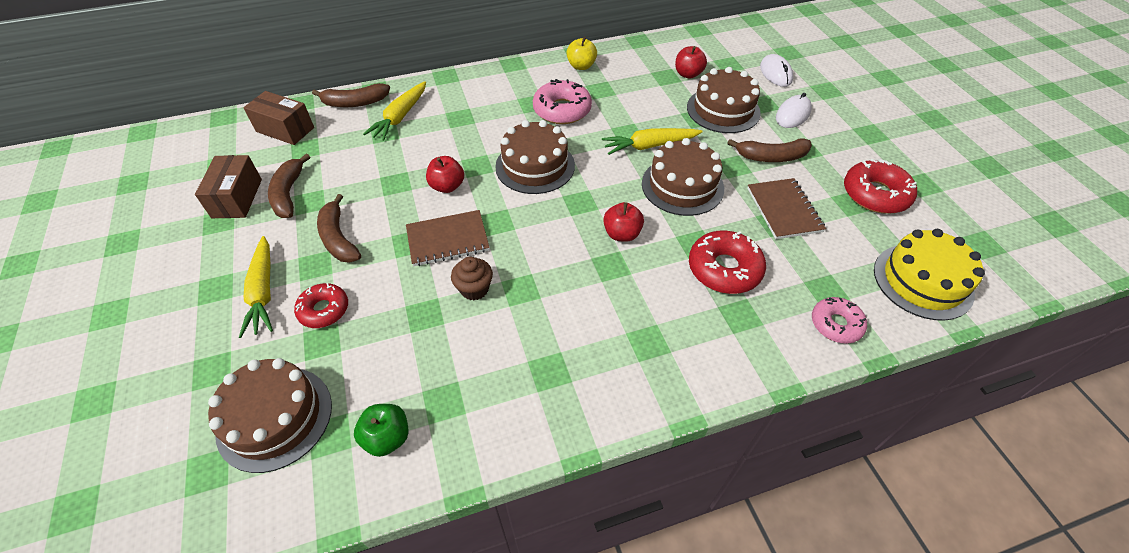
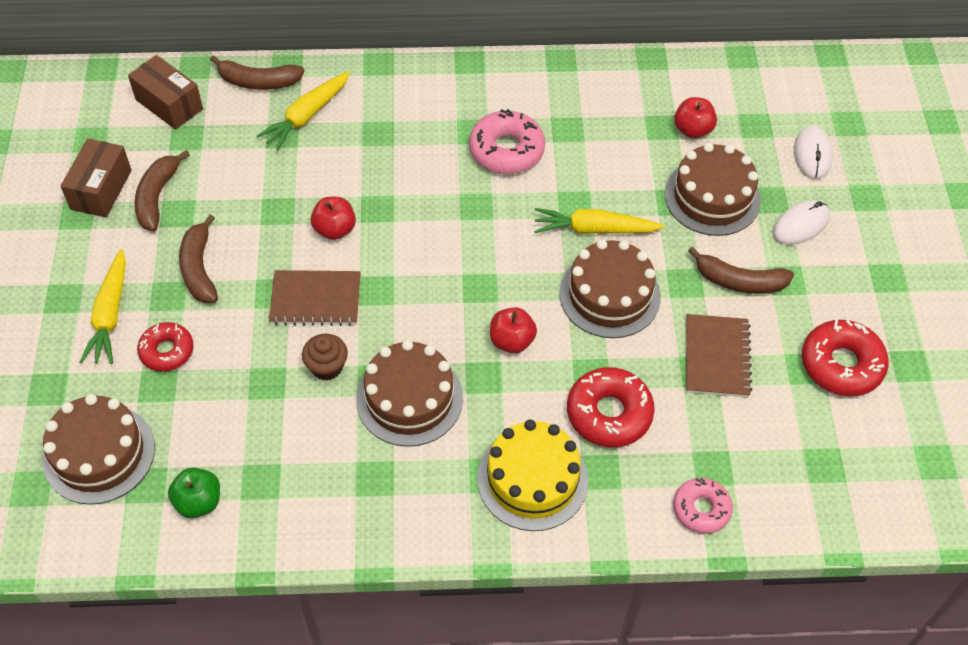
camera: 15 degrees right, 5 degrees up
brown cake [495,120,575,194] -> brown cake moved to [356,340,463,447]
yellow apple [567,37,597,70] -> none
yellow cake [874,229,985,321] -> yellow cake moved to [477,420,588,531]

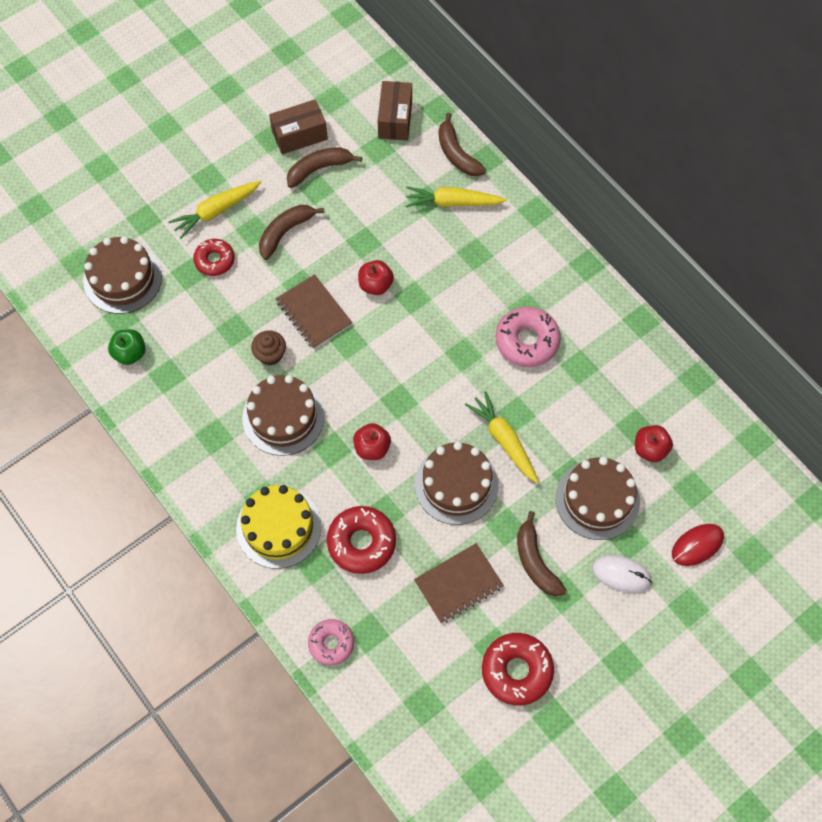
camera: 55 degrees right, 10 degrees up
white mouse [794,125,833,179] -> red mouse [672,524,724,566]

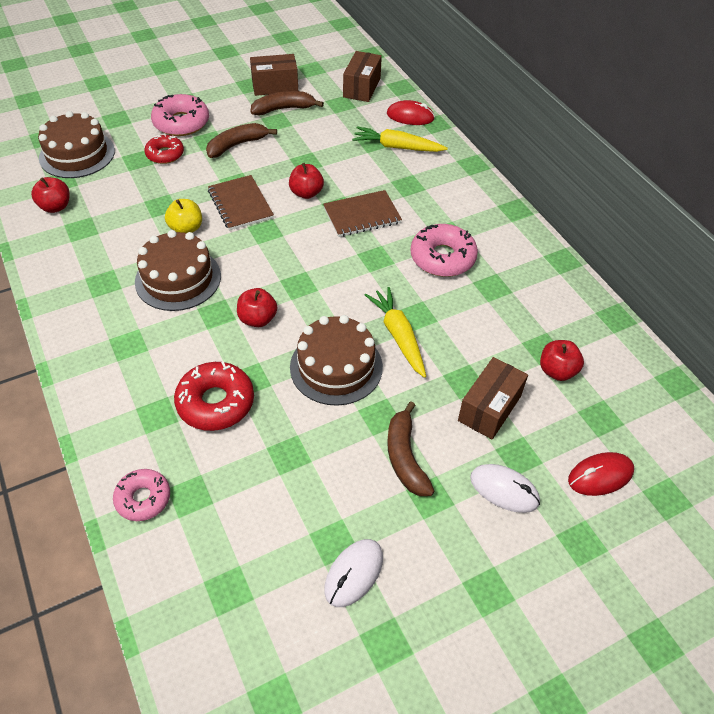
camera: 10 degrees right, 15 degrees down
green apple [108,329,146,365] -> red apple [31,177,70,213]
yellow carrot [168,181,261,239] -> pink donut [151,94,209,136]
yellow cake [236,485,321,569] -> none
brown cupcake [251,330,286,365] -> yellow apple [165,199,202,233]
brown notebook [414,543,504,623] -> brown notebook moved to [323,190,402,237]
brown banana [439,113,486,176] -> red mouse [387,100,435,125]
red donut [482,633,554,706] -> white mouse [324,539,383,607]
brown cake [556,457,640,540] -> brown box [458,357,528,439]

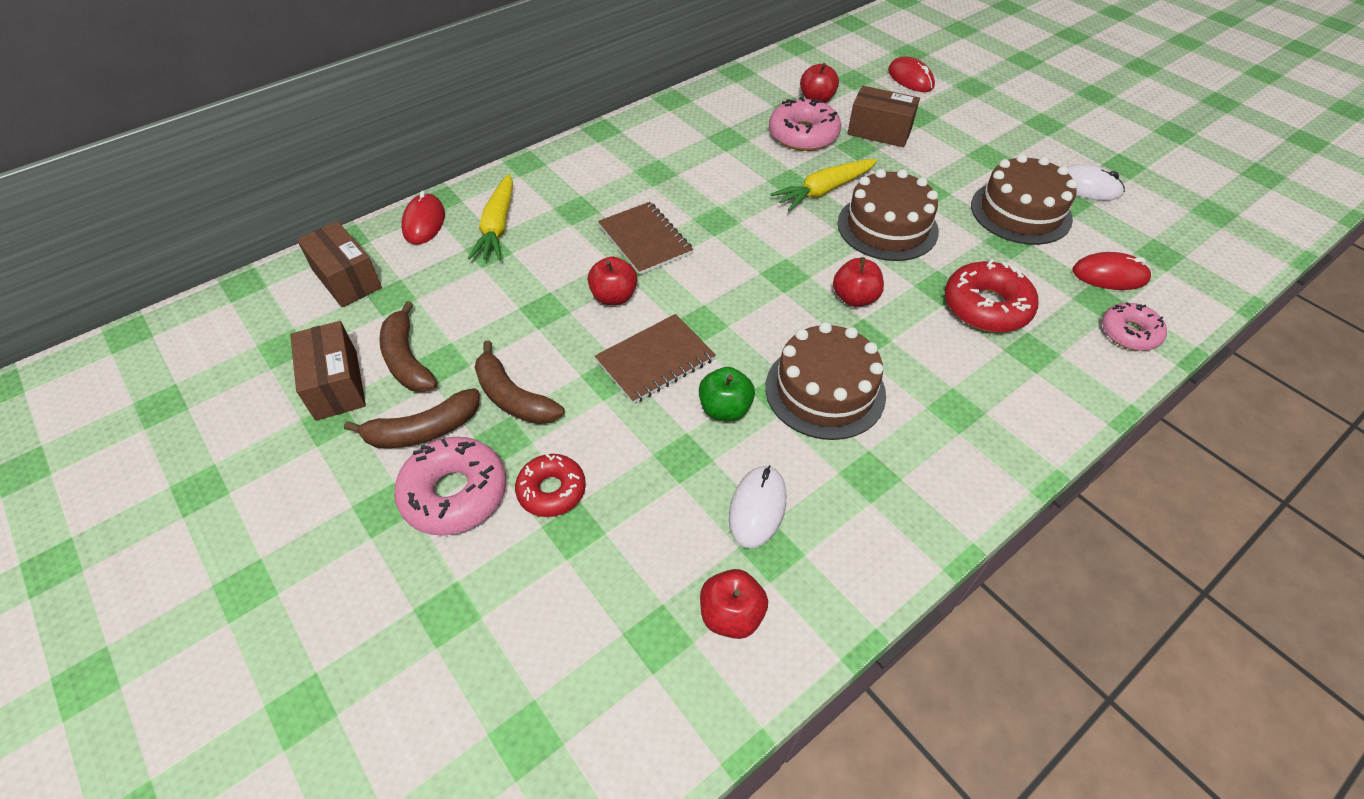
camera: 100 degrees left, 0 degrees up
brown cake [38,111,115,178] -> brown cake moved to [971,154,1078,245]
yellow apple [165,199,202,233] -> green apple [699,367,755,421]
brown box [343,51,382,102] -> brown box turned 45 degrees clockwise [297,221,382,307]
brown banana [387,401,434,496] -> brown banana moved to [344,388,479,448]
pink donut [410,224,478,277] -> pink donut moved to [769,97,841,151]
white mouse [470,464,540,513] -> white mouse moved to [729,465,786,549]
none -> red mouse [1072,252,1152,290]

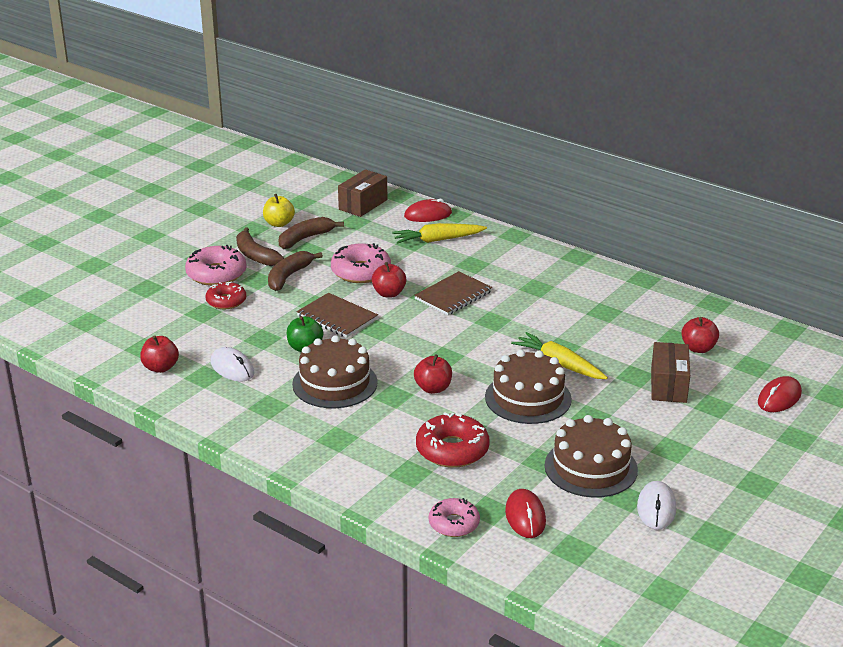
camera: 75 degrees right, 20 degrees down
brown box [290,321,366,421] -> yellow apple [263,194,295,227]
white mouse [729,465,786,549] -> white mouse turned 45 degrees clockwise [211,347,254,382]
pink donut [769,97,841,151] -> pink donut moved to [331,243,391,283]

